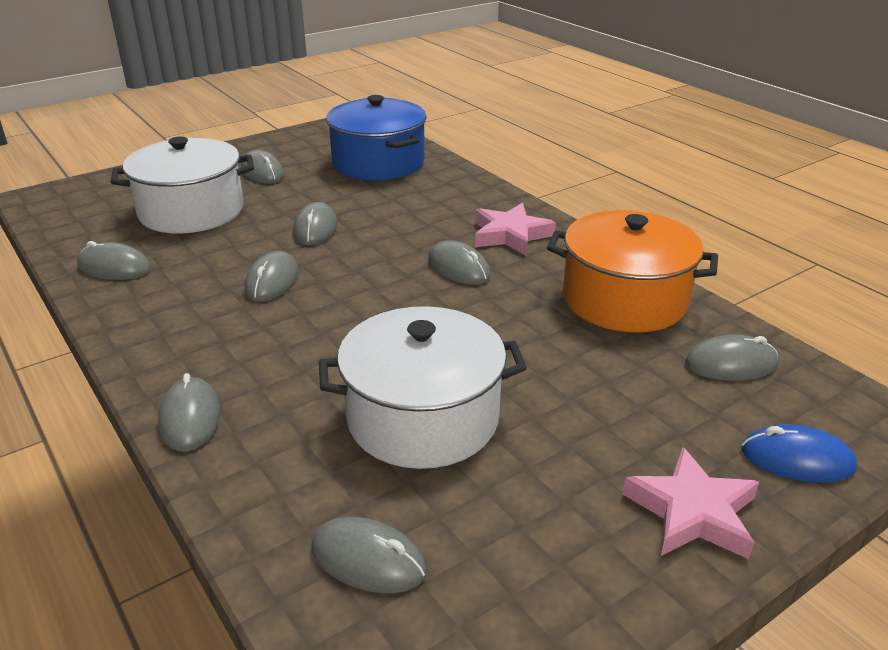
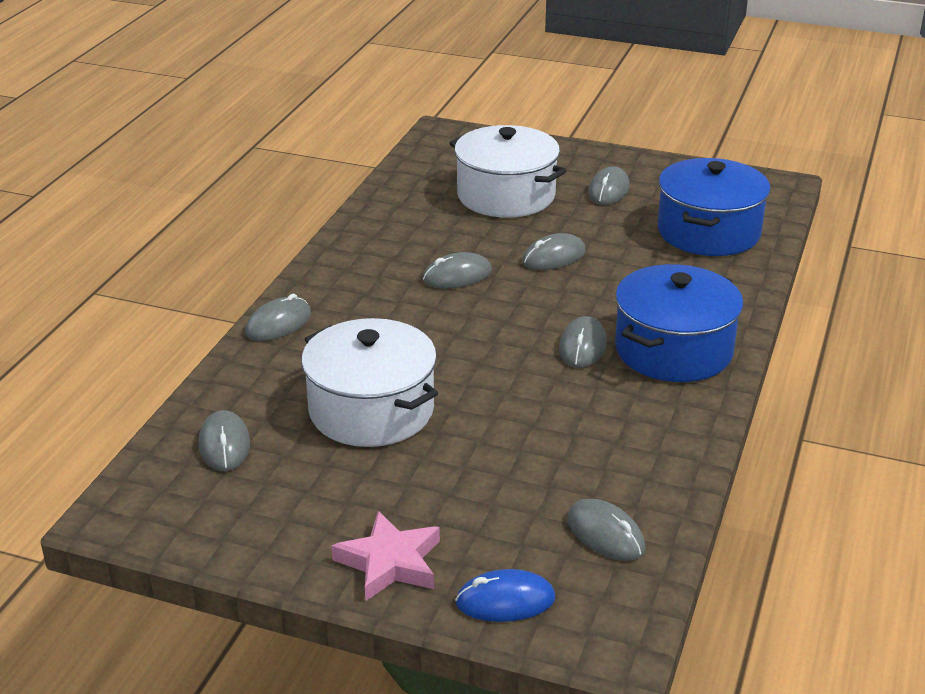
camera: 55 degrees right, 0 degrees up
grey mouse [77,241,151,280] -> none
pink star [475,203,556,256] -> blue pot [615,264,743,382]
orange pot [547,210,718,332] -> none
blue mouse [741,424,857,483] -> blue mouse turned 75 degrees counterclockwise [455,569,555,622]

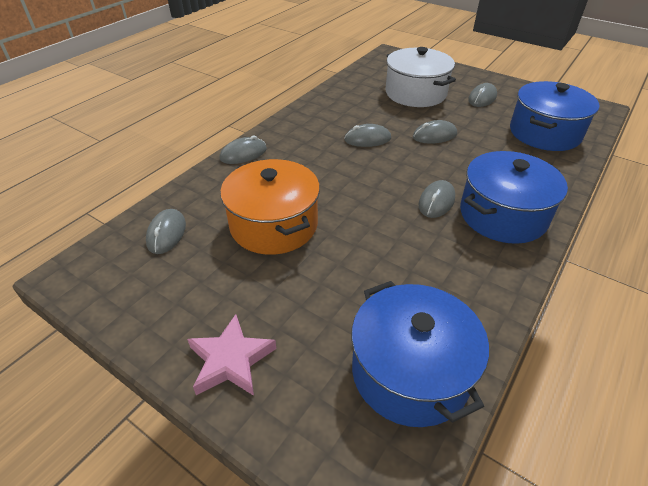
camera: 15 degrees right, 10 degrees up
white pot [301,318,438,447] -> orange pot [220,159,320,255]
blue mouse [455,569,555,622] -> none
grey mouse [567,499,646,561] -> blue pot [351,281,489,427]

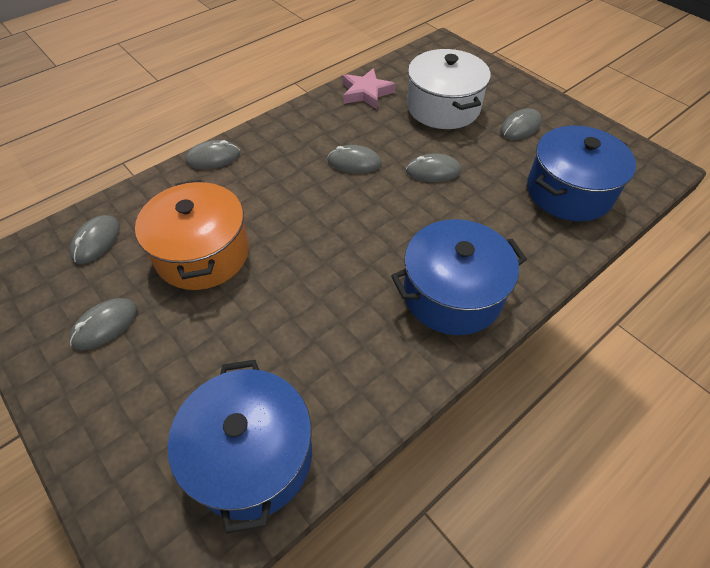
camera: 15 degrees right, 10 degrees up
pink star [187,314,276,396] -> pink star moved to [343,68,396,109]
grey mouse [419,180,455,218] -> grey mouse moved to [69,298,137,350]

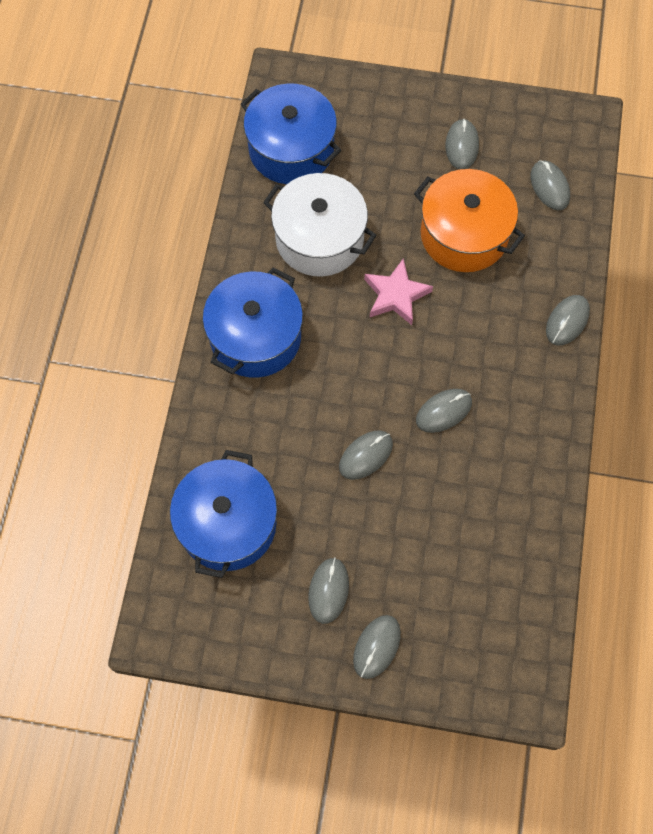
camera: 140 degrees right, 15 degrees up
pink star [343,68,396,109] -> pink star moved to [364,258,433,325]
white pot [407,49,491,129] -> white pot moved to [263,173,377,277]
none -> grey mouse [353,615,401,679]

